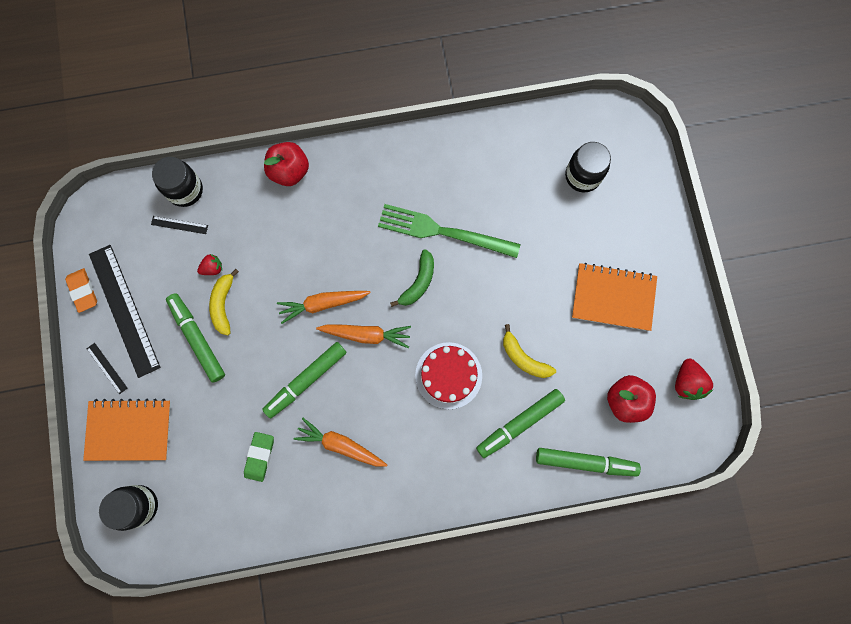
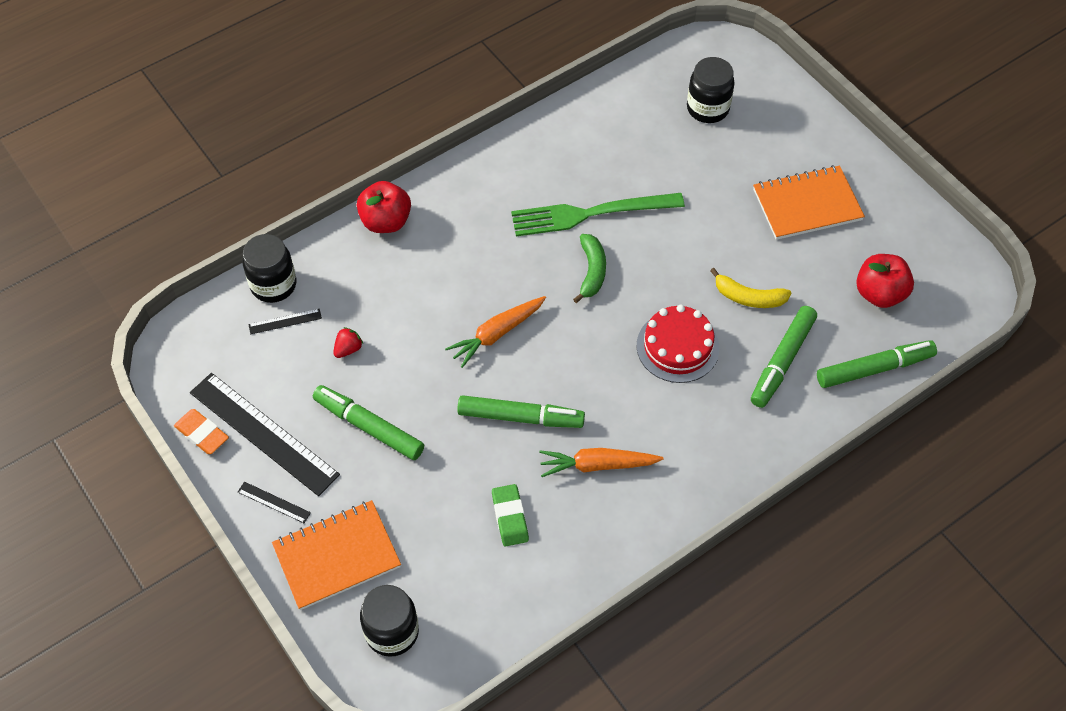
camera: 25 degrees left, 20 degrees down
yellow banana [209,269,239,335] -> none
green marker [262,342,347,419] -> green marker turned 105 degrees counterclockwise [457,395,585,428]
orange carrot [316,324,411,348] -> none
red strawberry [675,359,713,400] -> none

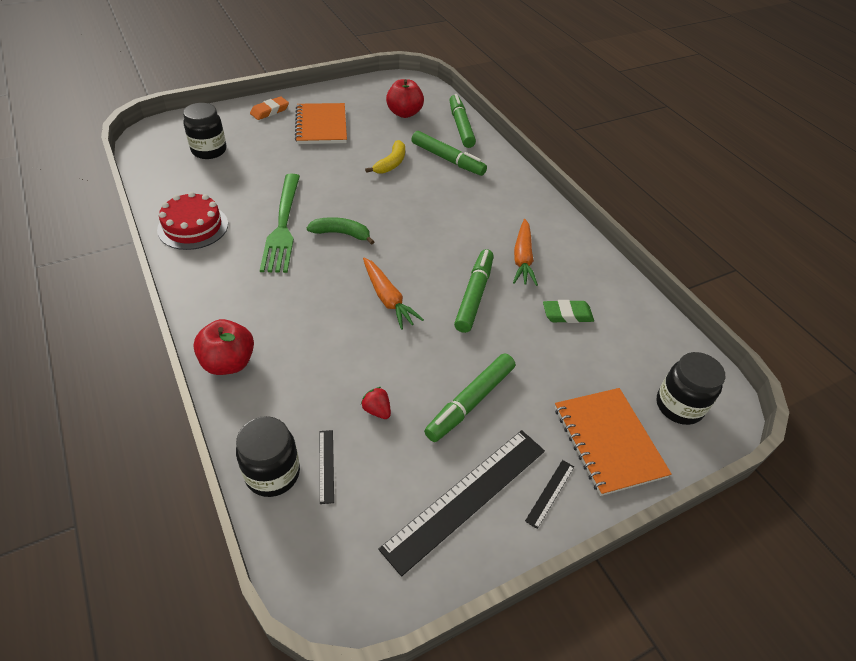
camera: 85 degrees left, 10 degrees down
orange eraser [174,409,229,454] -> orange eraser moved to [250,96,289,120]
red cake [637,305,719,383] -> red cake moved to [157,192,228,250]

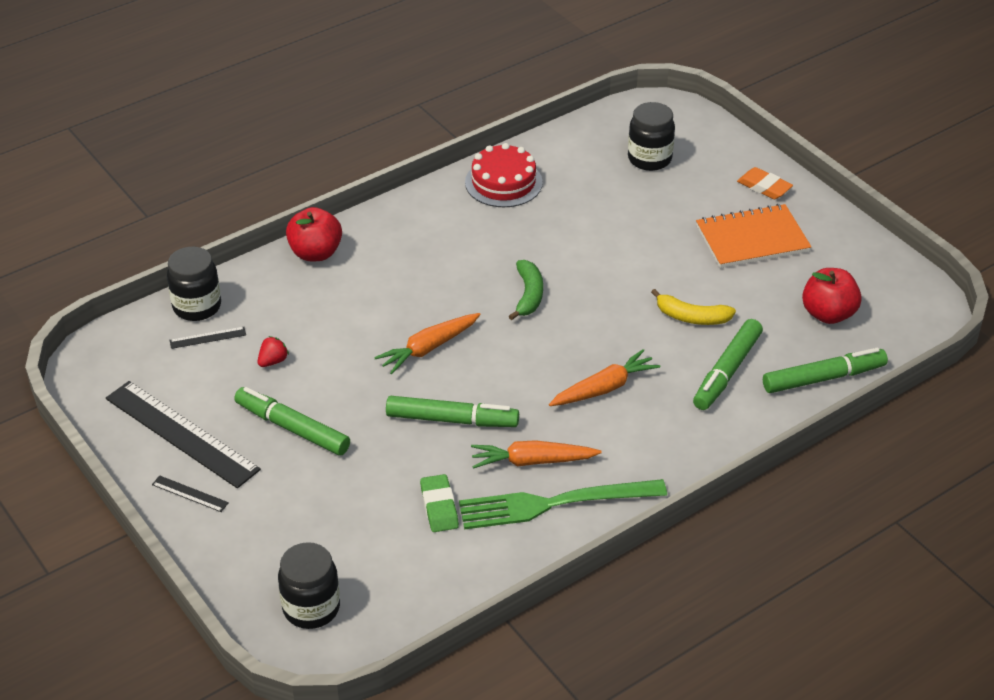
camera: 85 degrees right, 5 degrees down
green fork [260,174,300,273] -> green fork moved to [459,479,667,529]
orange notebook [555,388,672,496] -> none
none -> orange carrot [549,349,660,406]

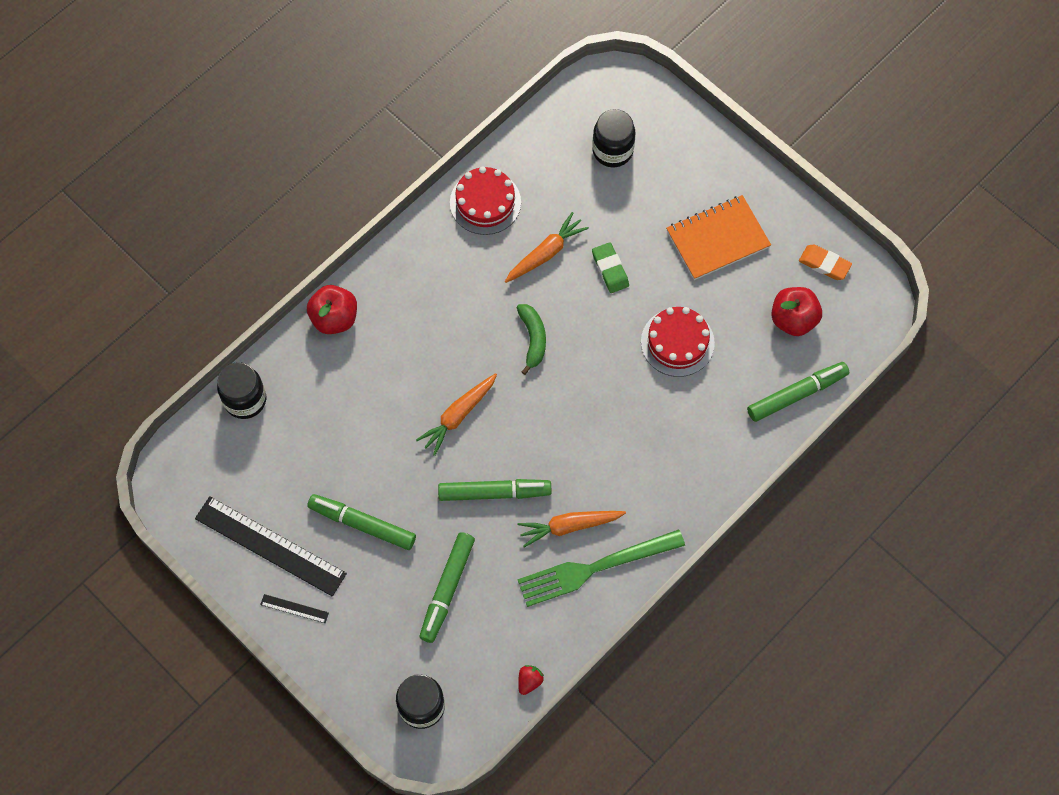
camera: 10 degrees left, 25 degrees up
black ruler [170,327,246,349] -> none
red strawberry [258,336,289,367] -> red strawberry moved to [518,665,544,695]
green eraser [420,474,459,532] -> green eraser moved to [592,242,629,293]
orange carrot [549,349,660,406] -> orange carrot moved to [505,212,589,283]
yellow banana [651,289,736,325] -> red cake [641,307,715,377]
green marker [693,319,763,410] -> green marker moved to [419,532,475,643]
orange eraser [737,167,793,199] -> orange eraser moved to [799,245,852,280]

